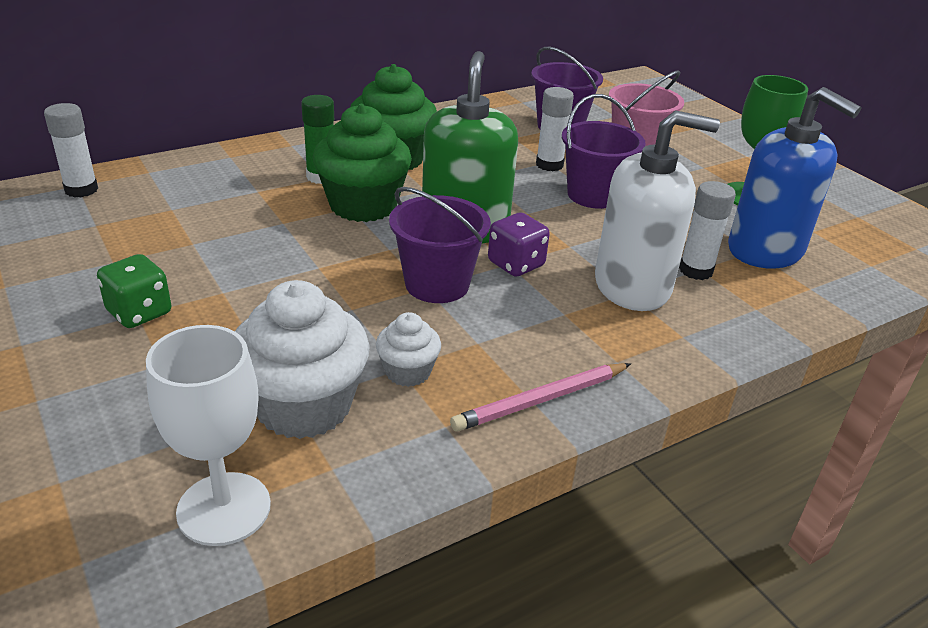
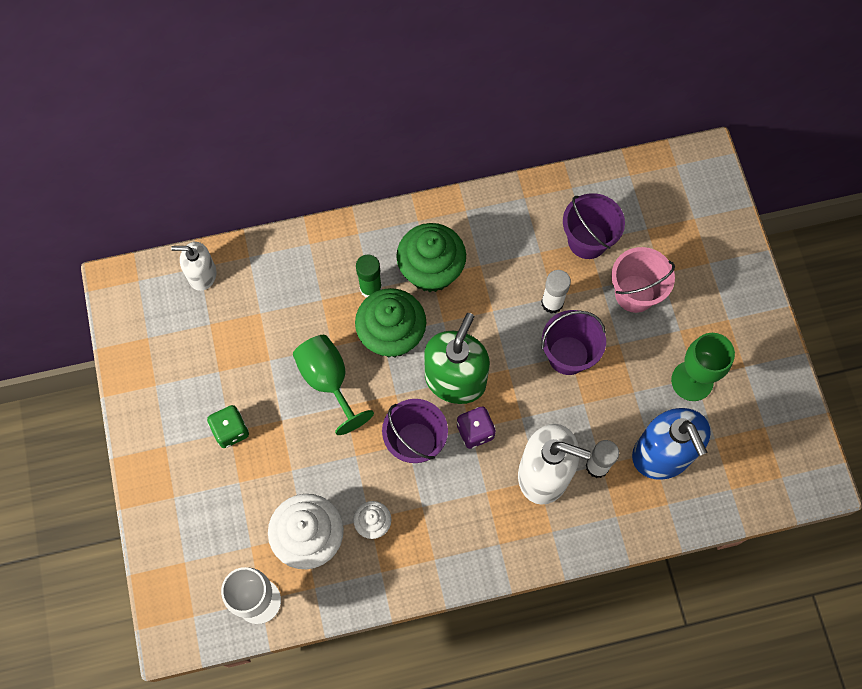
camera: 20 degrees right, 35 degrees up
white glue stick [44,103,98,197] -> white soap dispenser [171,242,217,291]
pink pencil [450,363,631,431] -> none
none -> green goblet [293,335,374,435]

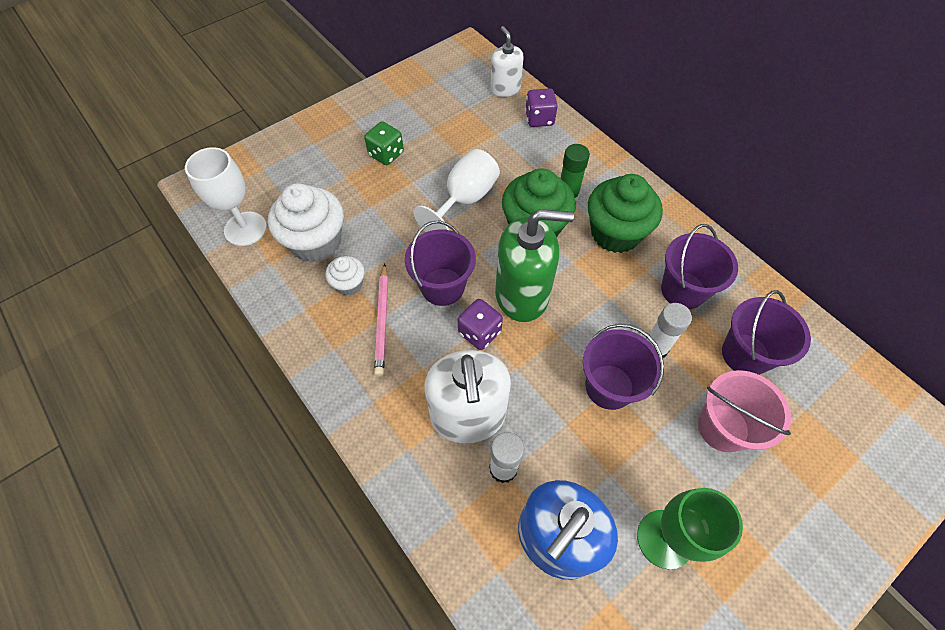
camera: 65 degrees right, 10 degrees down
green goblet [293,335,374,435] -> white goblet [413,149,500,232]
none -> pink pencil [374,263,388,376]
none -> purple dice [525,88,558,127]
none -> purple bucket [661,224,738,309]

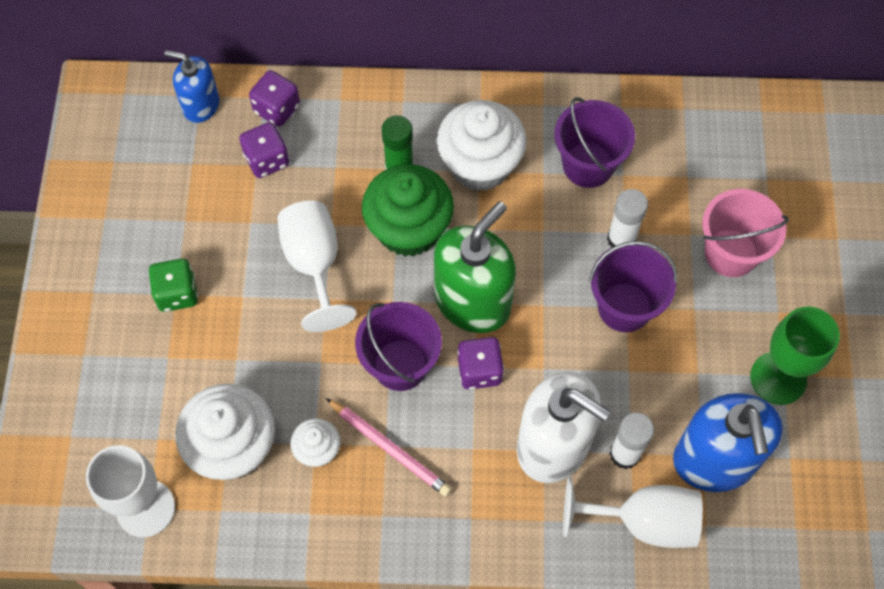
camera: 50 degrees left, 5 degrees up
white soap dispenser [491,26,523,97] -> blue soap dispenser [165,50,220,123]
green cupcake [588,174,663,253] -> white cupcake [437,100,527,191]
purple bucket [722,290,811,375] -> none
none -> purple dice [239,122,289,178]
none -> white goblet [563,477,703,548]

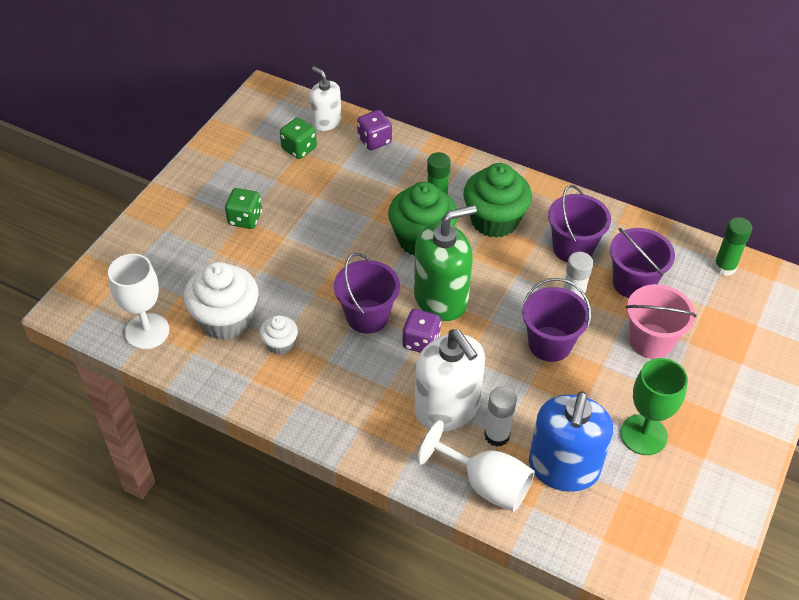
camera: 25 degrees right, 15 degrees down
blue soap dispenser [165,50,220,123] -> white soap dispenser [310,66,341,131]
purple dice [239,122,289,178] -> none
white goblet [277,201,357,332] -> none
pink pencil [326,398,452,497] -> none
white cupcake [437,100,527,191] -> green cupcake [463,163,532,238]
none -> green dice [280,118,317,159]
none -> purple bucket [610,228,675,298]
none -> green glue stick [713,217,752,276]

